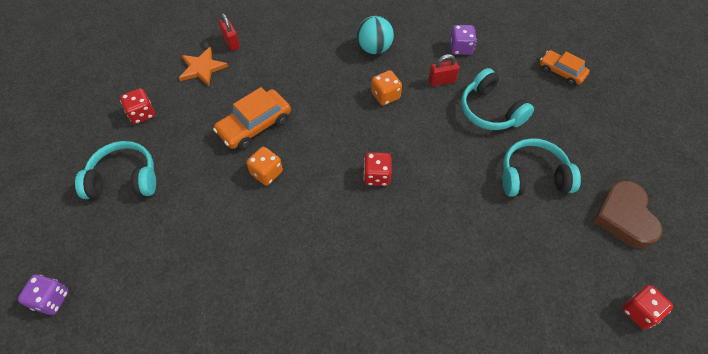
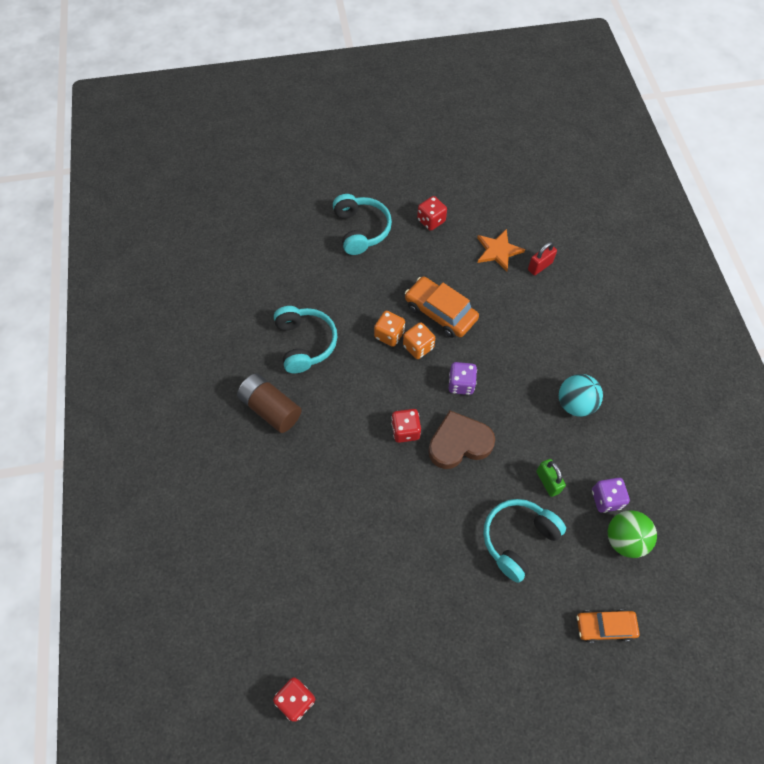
camera: 80 degrees right, 5 degrees up
purple dice [18,274,69,315] -> purple dice moved to [449,362,477,395]
orange dice [371,70,402,106] -> orange dice moved to [403,322,435,359]
red padlock [429,54,459,86] -> green padlock [536,459,566,497]
turquoise headphones [502,138,581,197] -> turquoise headphones moved to [274,306,337,373]
orange car [540,50,590,86] -> orange car turned 120 degrees counterclockwise [577,609,640,643]
brown heart [593,181,663,249] -> brown heart moved to [428,410,495,469]
none -> brown battery [237,373,302,433]
none -> green ball [608,510,657,558]

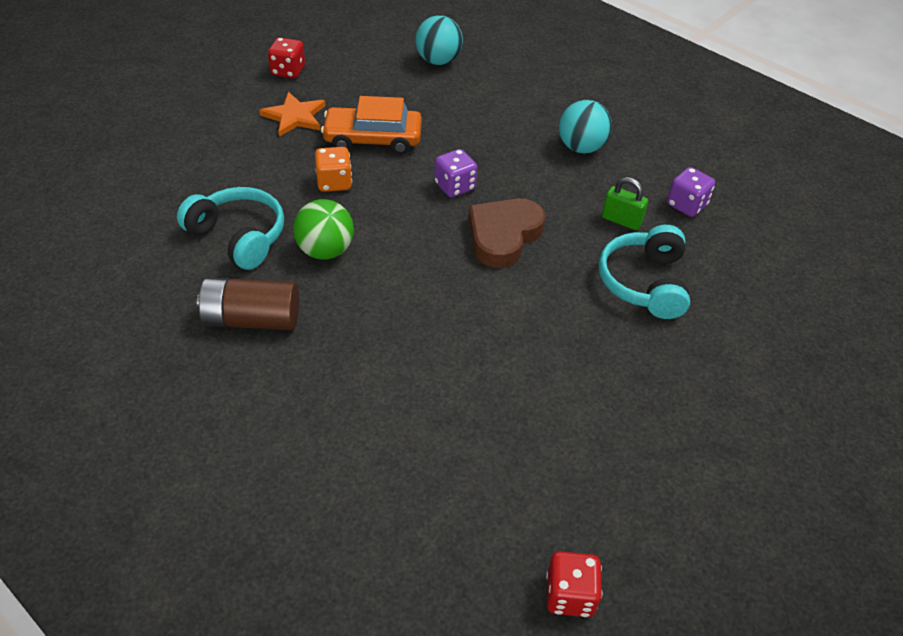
camera: 40 degrees left, 15 degrees down
turquoise headphones [333,194,392,255] -> none
red dice [391,409,421,443] -> none
orange dice [403,322,435,359] -> none
orange star [477,229,525,272] -> orange star moved to [259,92,326,137]
red padlock [528,242,557,275] -> turquoise ball [415,15,463,65]
orange car [577,609,640,643] -> none
green ball [608,510,657,558] -> green ball moved to [293,199,354,260]

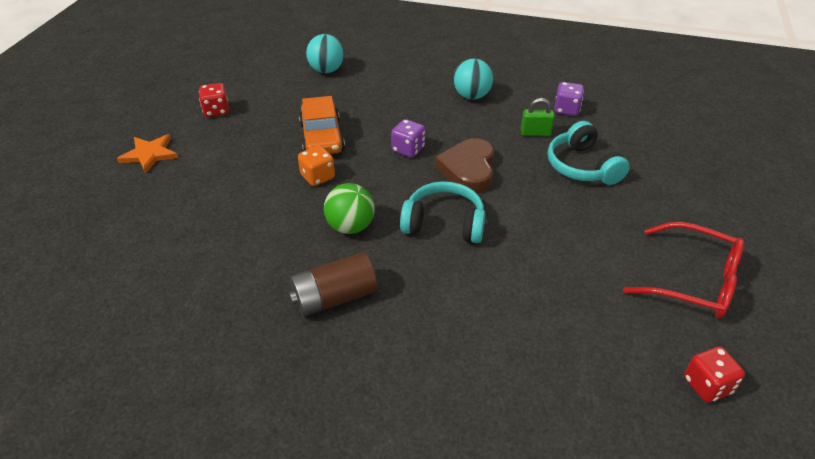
camera: 25 degrees left, 5 degrees down
turquoise headphones [177,187,284,270] -> turquoise headphones moved to [400,181,485,243]
orange star [259,92,326,137] -> orange star moved to [117,134,178,174]
orange car [321,96,422,154] -> orange car turned 75 degrees counterclockwise [299,96,345,154]
none -> red glasses [623,222,744,319]

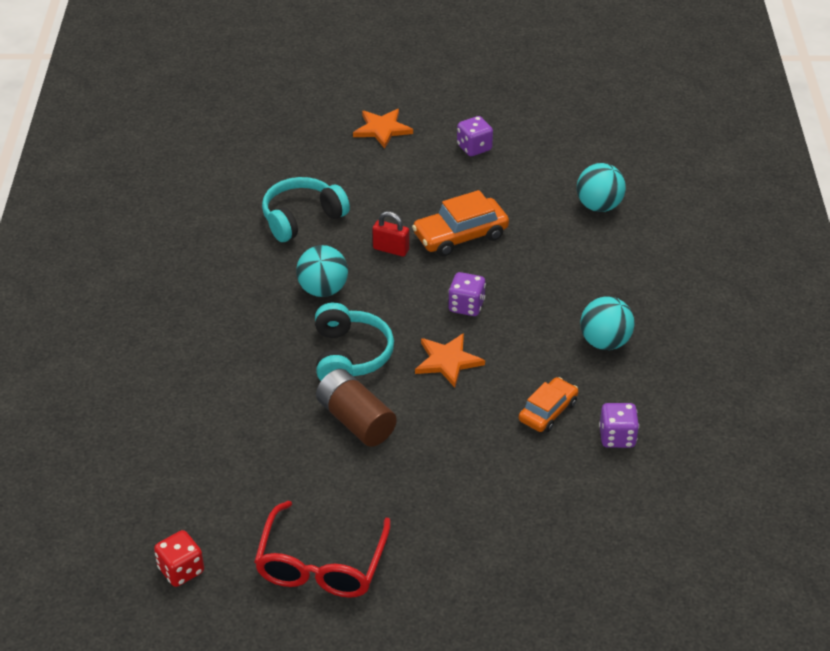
camera: 75 degrees right, 0 degrees up
red dice [199,83,229,117] -> purple dice [457,116,493,156]
brown battery [289,253,377,317] -> brown battery moved to [316,369,397,447]
orange dice [298,145,335,186] -> red padlock [373,211,409,257]
green ball [324,183,375,234] -> turquoise ball [296,245,348,297]
brown heart [435,138,494,194] -> orange star [415,333,485,388]
green padlock [521,98,555,136] -> orange car [519,377,578,432]
turquoise headphones [548,121,630,185] -> turquoise headphones moved to [262,177,350,242]

